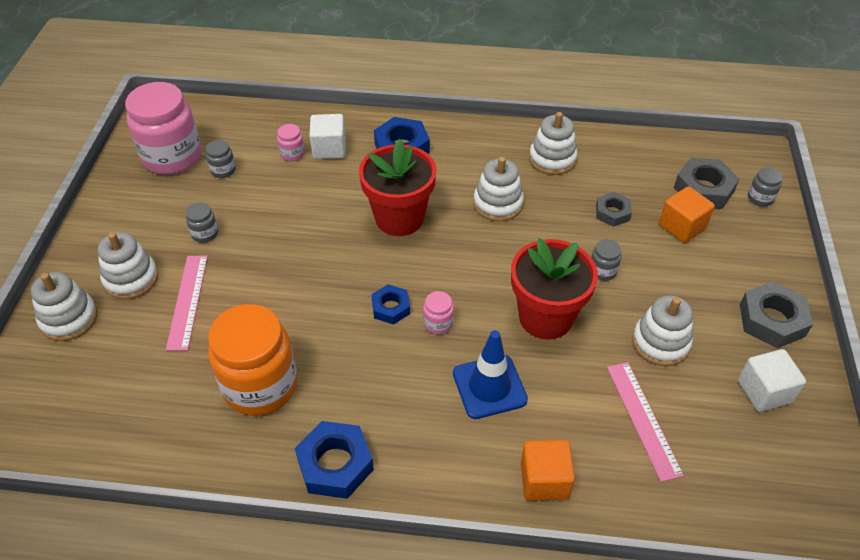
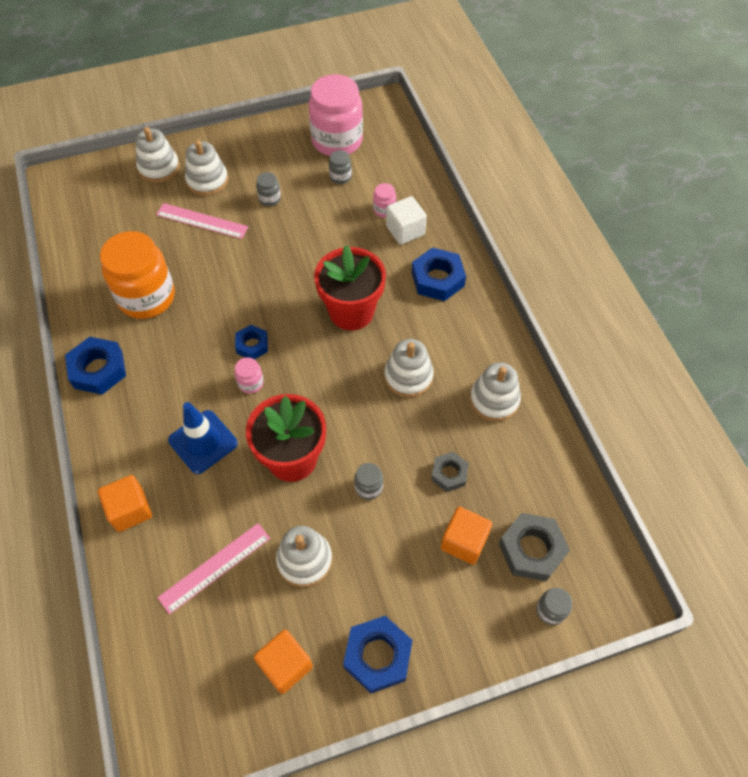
camera: 65 degrees right, 10 degrees up
pink ruler [166,256,208,351] -> pink ruler turned 45 degrees clockwise [156,203,248,239]
white cube [738,349,806,412] -> orange cube [254,630,313,694]
grey nut [740,281,813,348] -> blue nut [343,616,413,693]

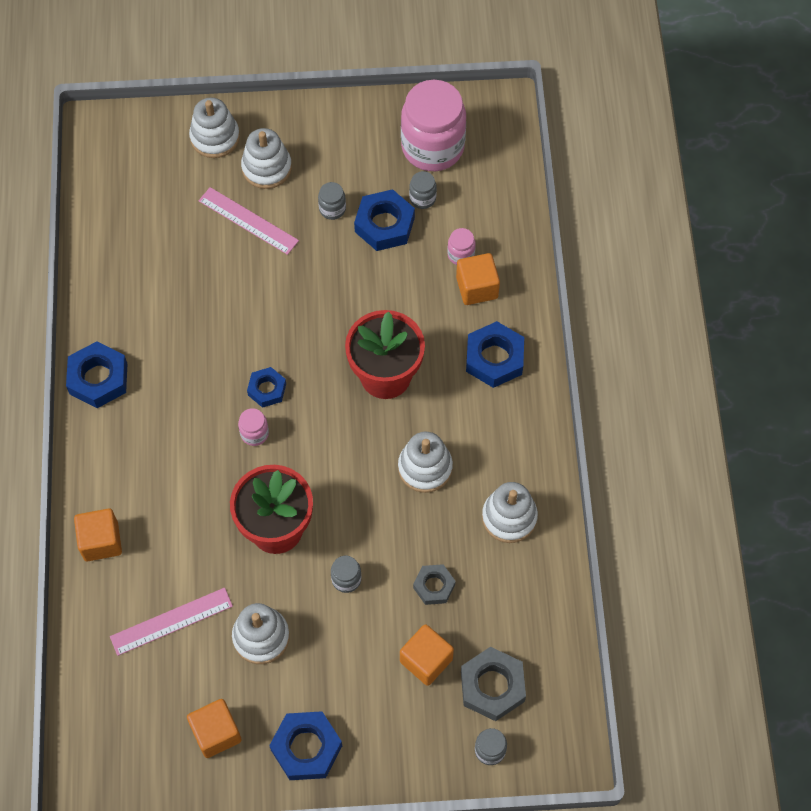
camera: 15 degrees right, 5 degrees up
orange jar [100,231,175,319] -> none
blue traffic cone [168,402,238,474] -> none
white cube [386,196,427,245] -> orange cube [456,253,500,305]
none -> blue nut [354,189,415,251]

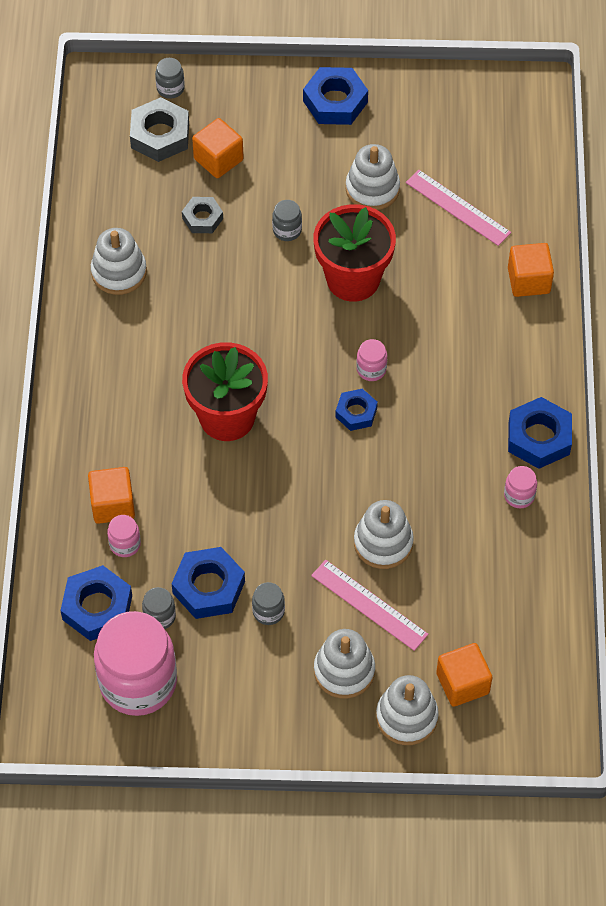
camera: 175 degrees left, 5 degrees down
pink ruler [110,588,233,656] -> pink ruler turned 60 degrees clockwise [406,170,511,246]
orange cube [187,699,242,758] -> orange cube moved to [436,643,492,707]
white stacking toy [398,432,453,493] -> white stacking toy moved to [354,500,414,569]
blue nut [466,321,524,388] -> blue nut moved to [60,565,132,641]
none -> pink jar [504,466,537,508]

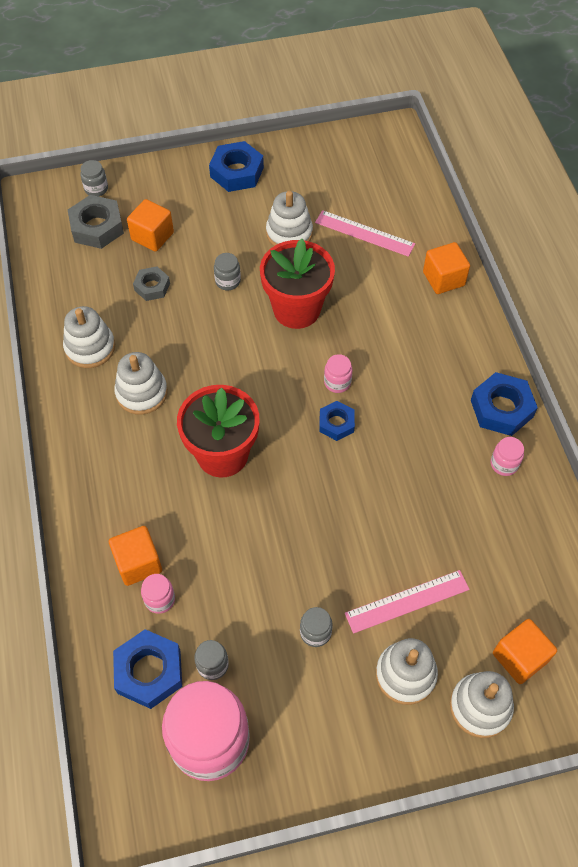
camera: 15 degrees left, 0 degrees up
blue nut [172,547,245,619] -> none
pink ruler [311,560,428,651] -> pink ruler turned 45 degrees counterclockwise [345,570,470,634]
white stacking toy [354,500,414,569] -> white stacking toy moved to [114,352,168,415]

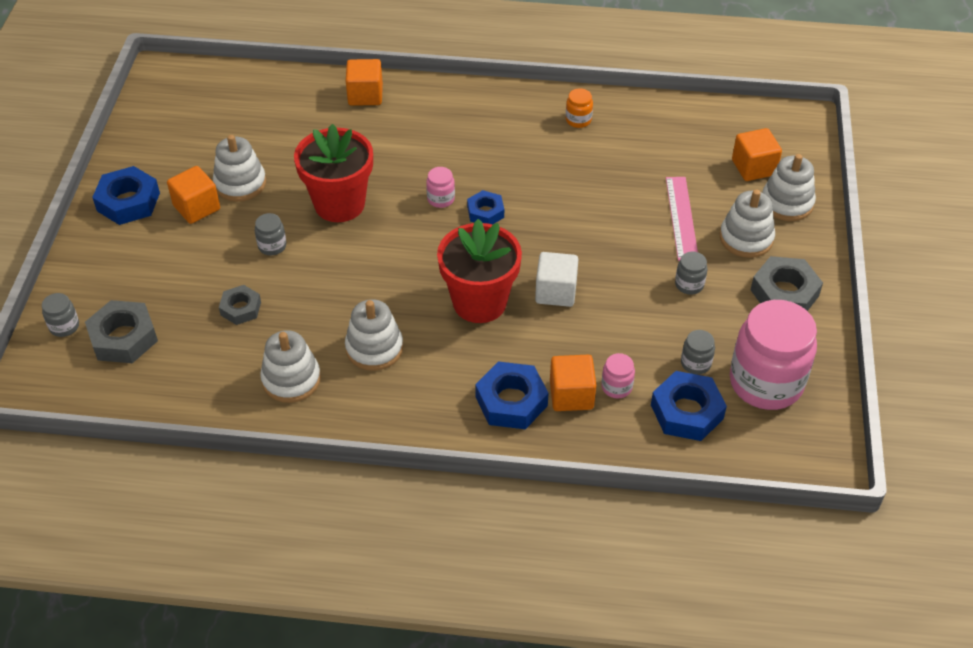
camera: 70 degrees left, 10 degrees down
orange cube [127,199,174,252] -> orange cube moved to [167,166,220,224]
pink ruler [315,210,415,257] -> none
blue nut [471,372,538,436] -> blue nut moved to [475,361,549,429]
pink jar [491,437,524,476] -> orange jar [566,88,593,128]
none -> white cube [535,252,579,307]
none -> grey nut [750,256,823,311]

